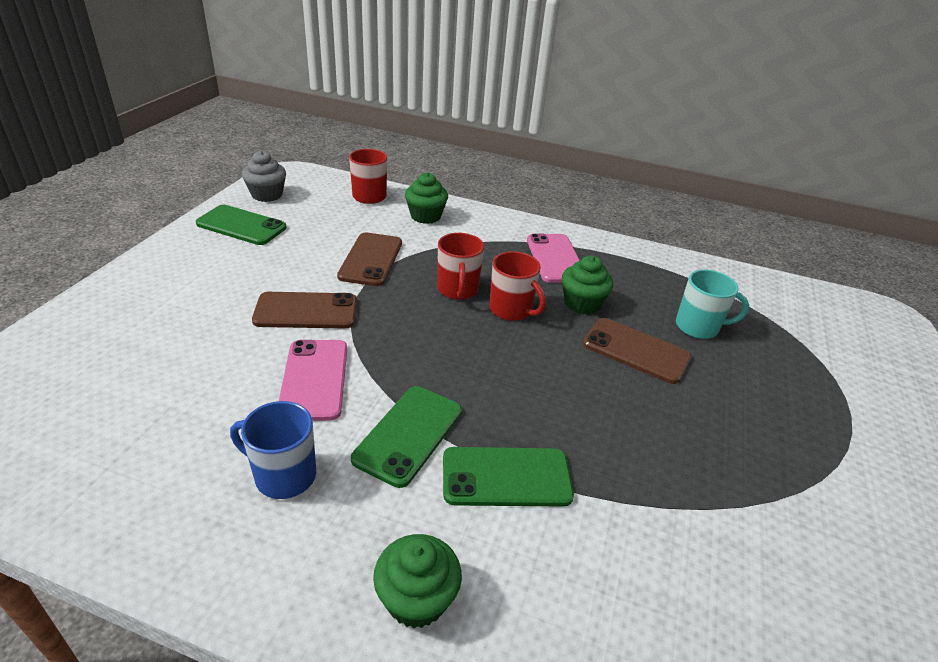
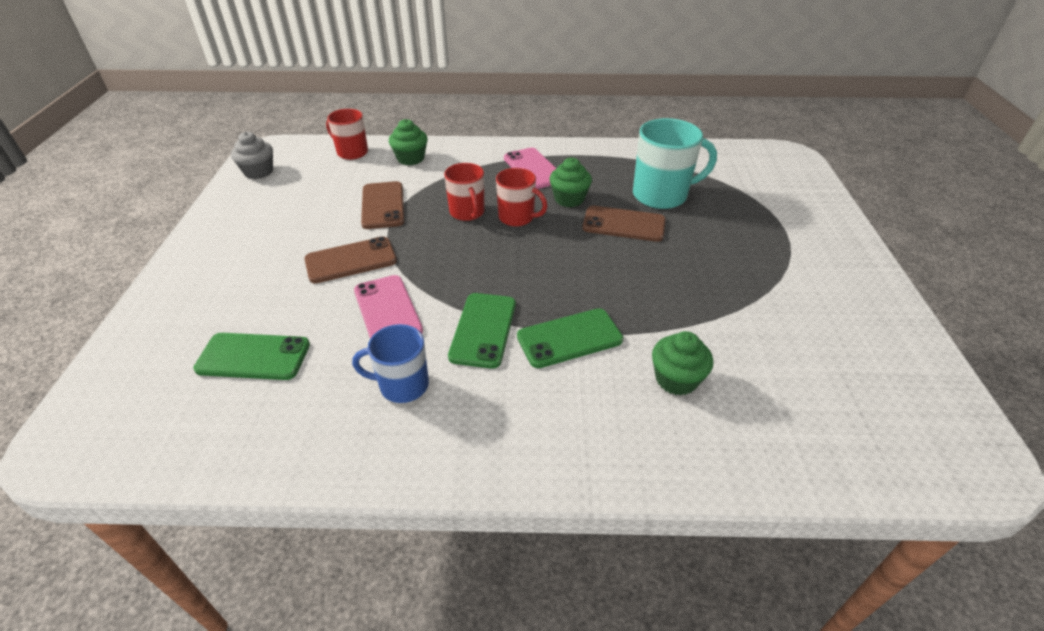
camera: 15 degrees left, 5 degrees up
green phone [196,205,287,245] -> green phone moved to [193,333,310,380]
green cupcake [373,534,462,628] -> green cupcake moved to [652,331,713,396]
turquoise mug [676,269,749,339] -> turquoise mug [633,118,717,209], size x1.59

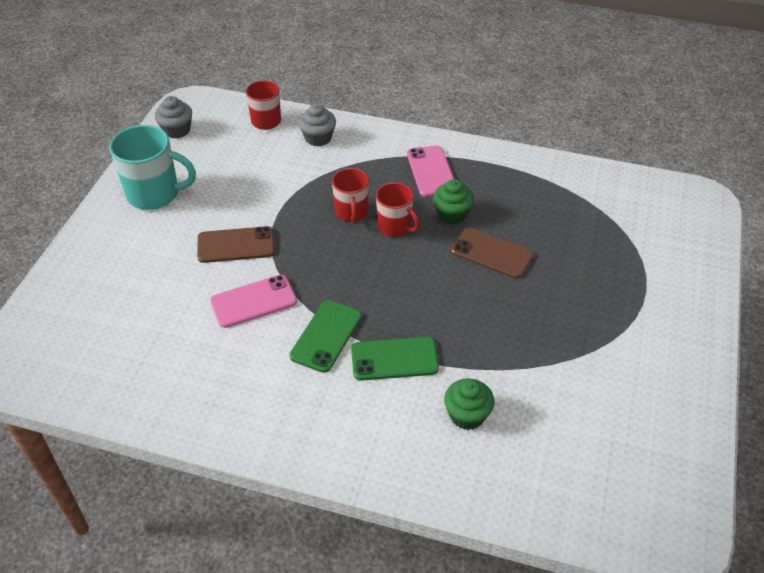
camera: 15 degrees right, 5 degrees up
green phone [193,333,310,380] -> none
blue mug [352,324,429,403] -> none
pink phone [354,275,423,338] -> pink phone turned 75 degrees clockwise [210,275,297,328]
brown phone [361,181,404,229] -> none
green cupcake [389,119,427,165] -> grey cupcake [298,104,336,146]
turquoise mug [633,118,717,209] -> turquoise mug moved to [110,125,196,210]

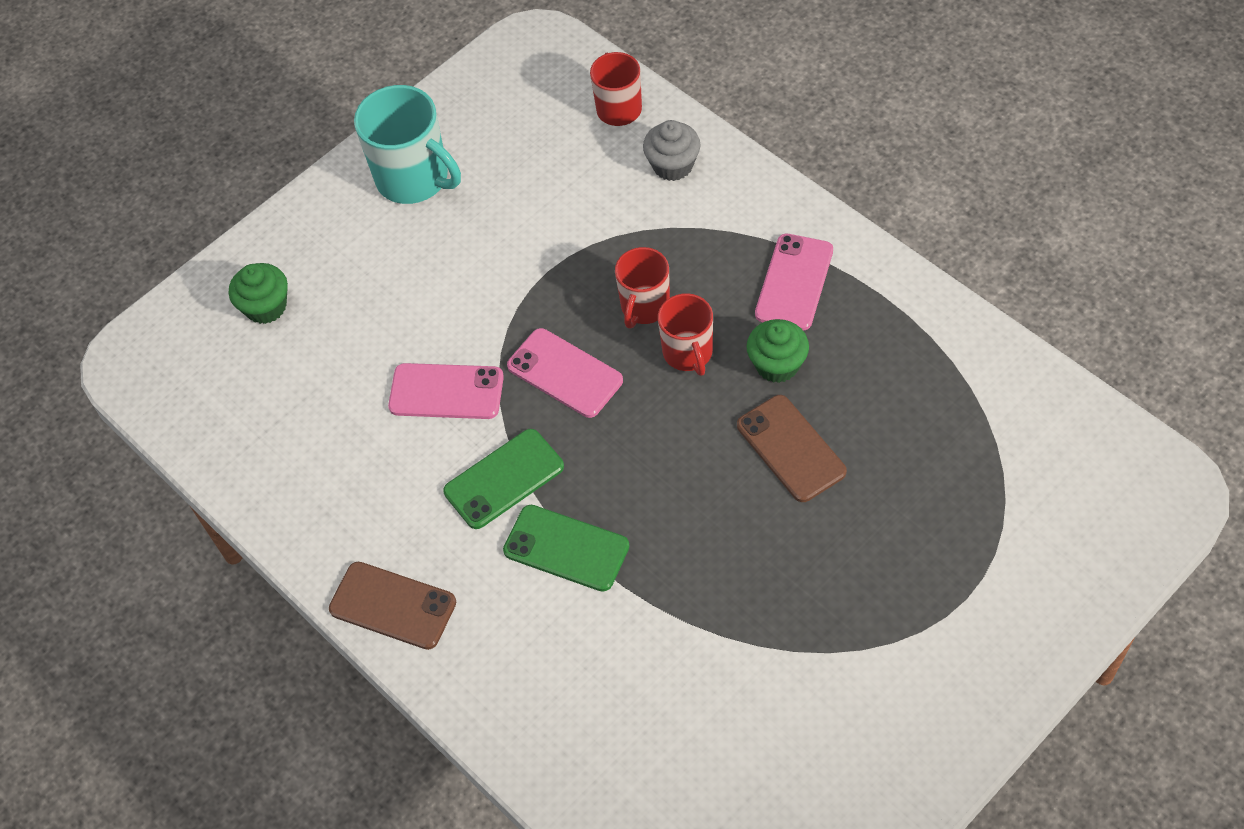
camera: 35 degrees right, 10 degrees up
grey cupcake [155,96,192,139] -> none
brown phone [197,226,275,263] -> brown phone moved to [329,562,456,650]
green cupcake [444,378,494,430] -> green cupcake moved to [229,263,288,324]
none -> pink phone [507,328,623,418]

